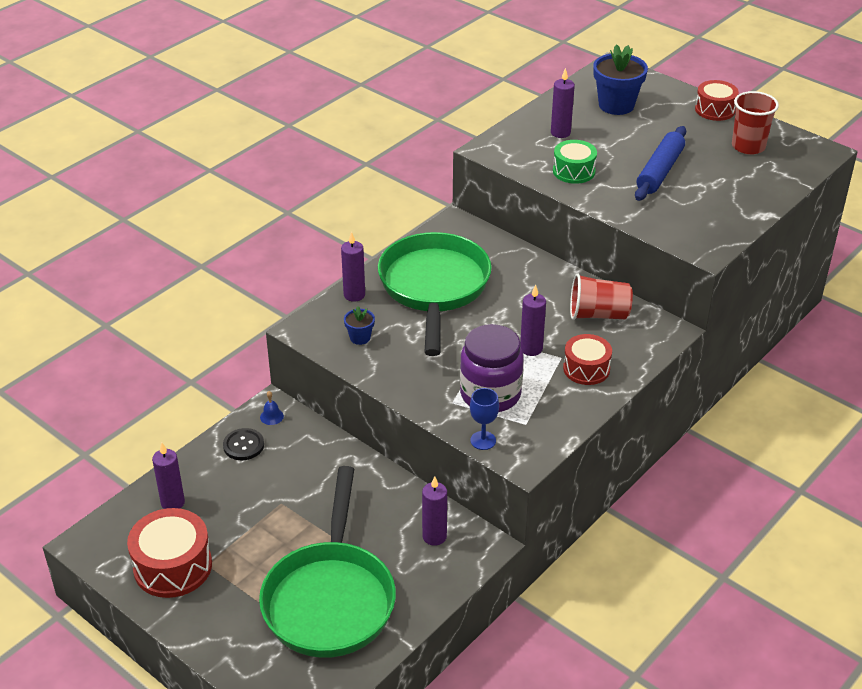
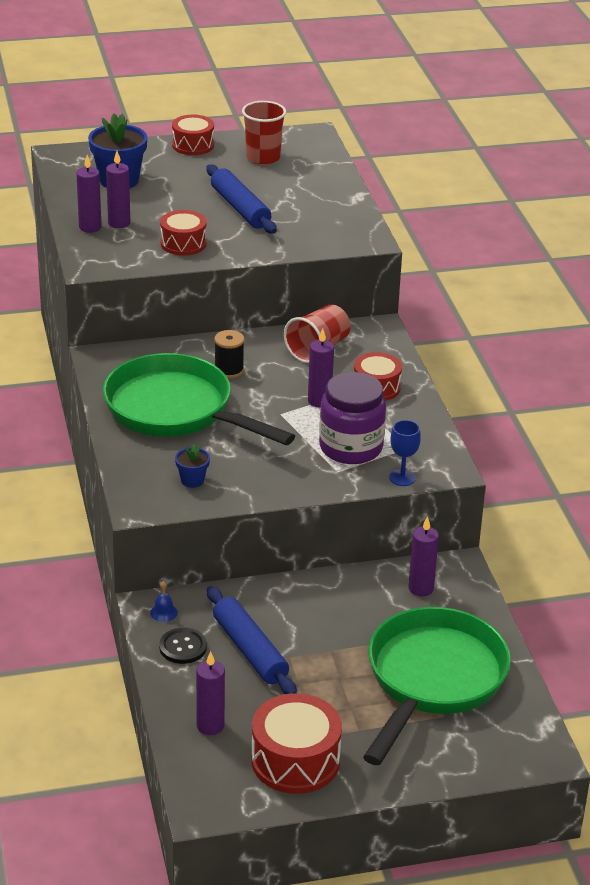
camera: 55 degrees left, 5 degrees down
green pan [259,466,396,658] -> green pan turned 105 degrees counterclockwise [363,607,511,765]
purple candle [341,231,365,302] -> purple candle moved to [76,155,101,233]
green drum [553,140,597,184] -> red drum [160,210,207,256]
none -> blue rolling pin [207,586,297,694]
none -> black spool [214,330,244,378]

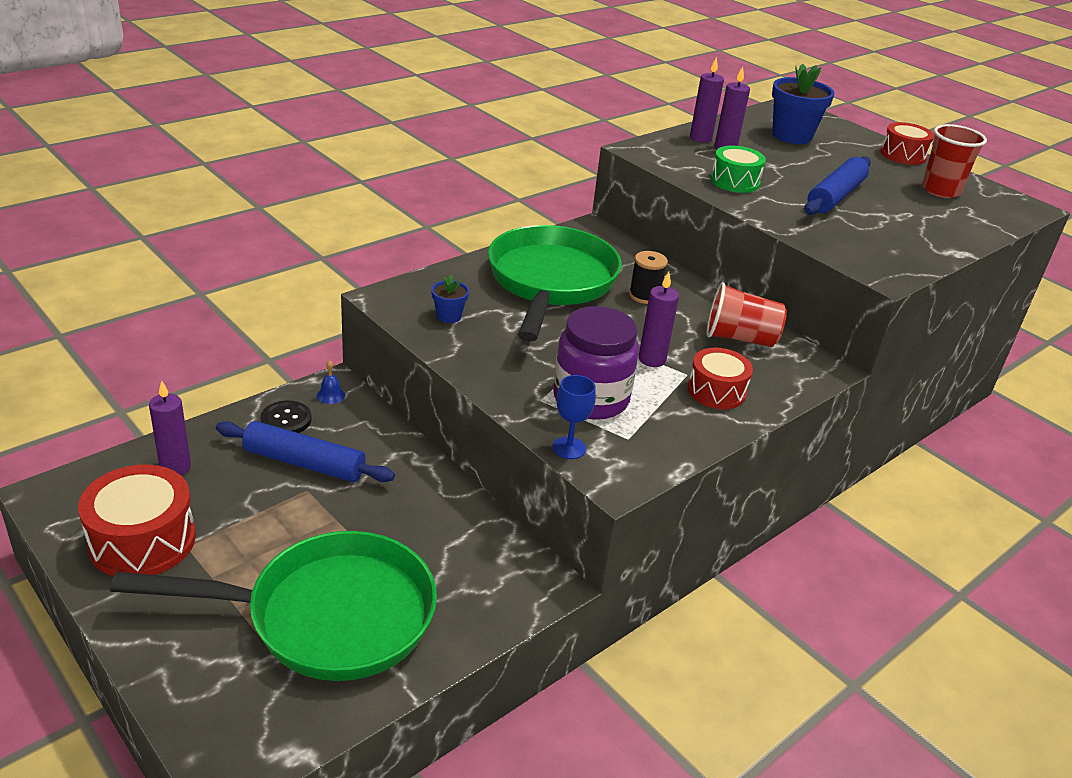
camera: 60 degrees right, 0 degrees up
red drum [160,210,207,256] -> green drum [711,146,766,193]
blue rolling pin [207,586,297,694] -> blue rolling pin turned 75 degrees clockwise [216,421,395,482]
purple candle [409,516,439,596] -> none

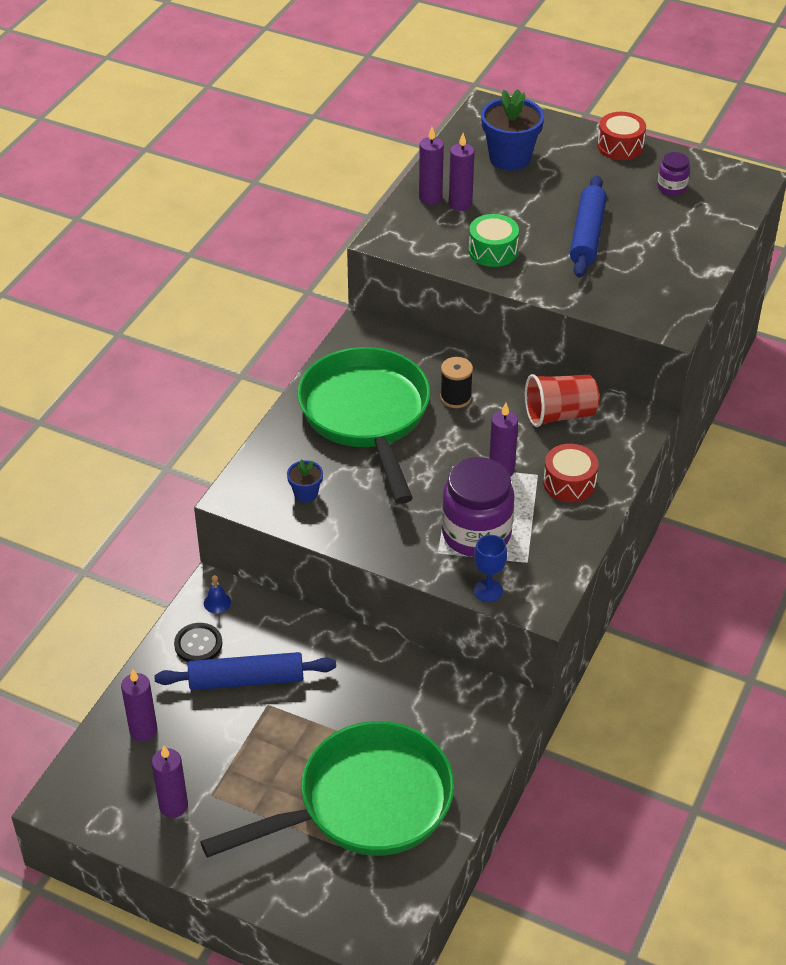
camera: 20 degrees left, 10 degrees up
red drum [78,465,196,576] -> purple candle [151,745,188,818]
red cup [922,124,987,198] -> purple jar [657,152,690,196]

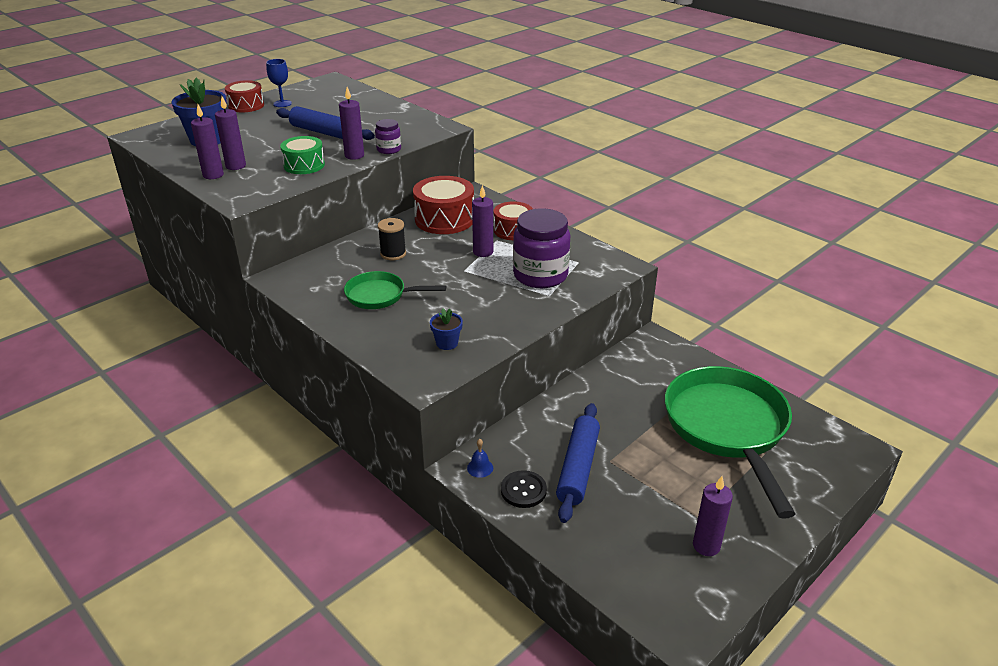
camera: 70 degrees left, 10 degrees down
purple candle [121,669,157,742] -> purple candle moved to [339,87,364,160]
green pan [297,347,430,504] -> green pan [344,271,446,309], size x0.51
blue goblet [474,535,507,602] -> blue goblet moved to [266,59,292,107]
red cup [525,374,599,427] -> red drum [413,176,474,234]
purple jar [657,152,690,196] -> purple jar moved to [375,119,401,154]

